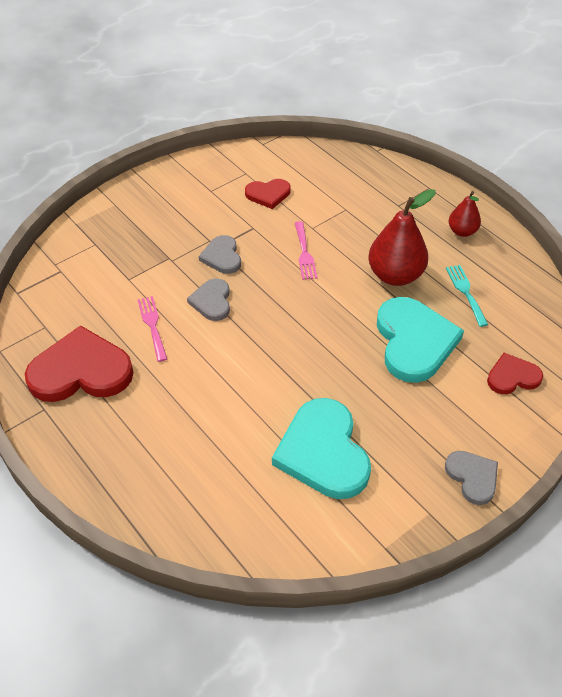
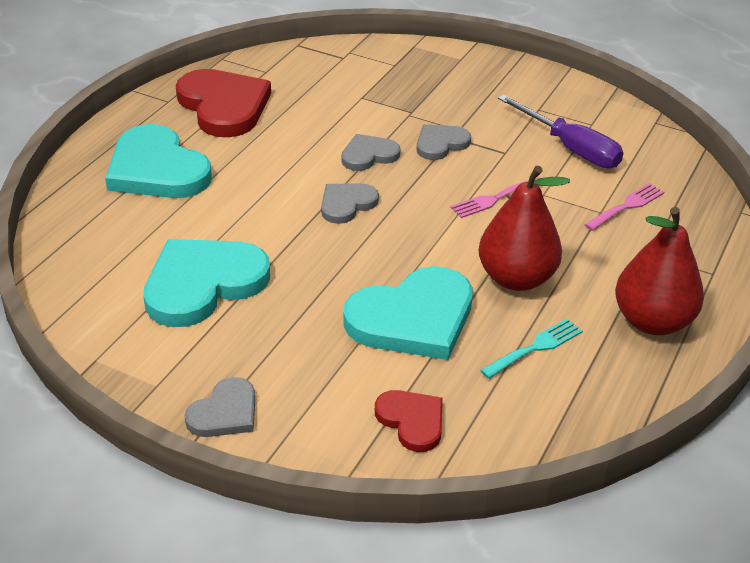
camera: 65 degrees right, 10 degrees down
pink fork [137,296,167,362] -> pink fork moved to [584,183,665,231]
red heart [245,179,290,209] -> purple screwdriver [498,95,623,168]
red pear [449,191,481,237] -> red pear [615,207,704,335], size x1.76
none -> turquoise heart [105,124,212,198]
none -> grey heart [321,183,379,224]

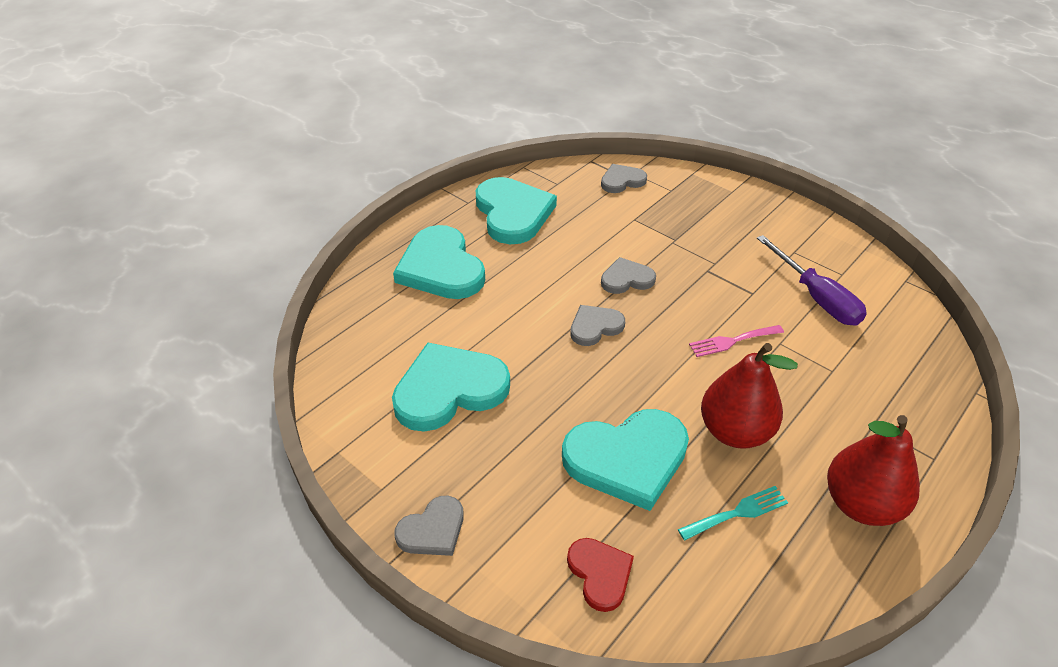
camera: 15 degrees right, 5 degrees up
red heart [176,69,271,137] -> turquoise heart [476,177,557,244]
grey heart [417,124,471,160] -> grey heart moved to [601,164,647,193]
pink fork [584,183,665,231] -> none

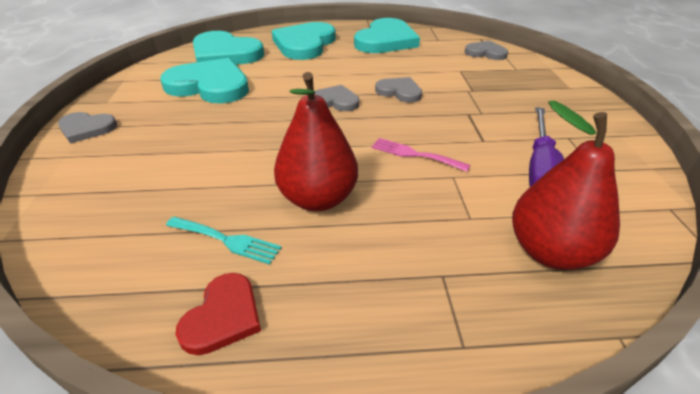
camera: 45 degrees right, 5 degrees down
turquoise heart [562,409,689,511] -> turquoise heart moved to [193,31,264,65]
red heart [567,538,634,612] -> red heart moved to [176,273,261,355]
red pear [827,415,920,526] -> red pear moved to [512,101,620,270]

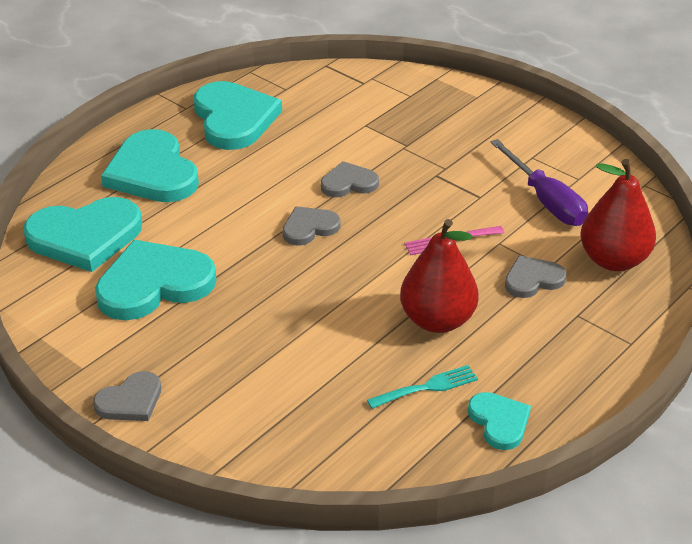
camera: 45 degrees left, 0 degrees up
red heart [176,273,261,355] -> turquoise heart [468,392,531,450]
grey heart [465,41,508,60] -> grey heart moved to [505,255,566,298]

